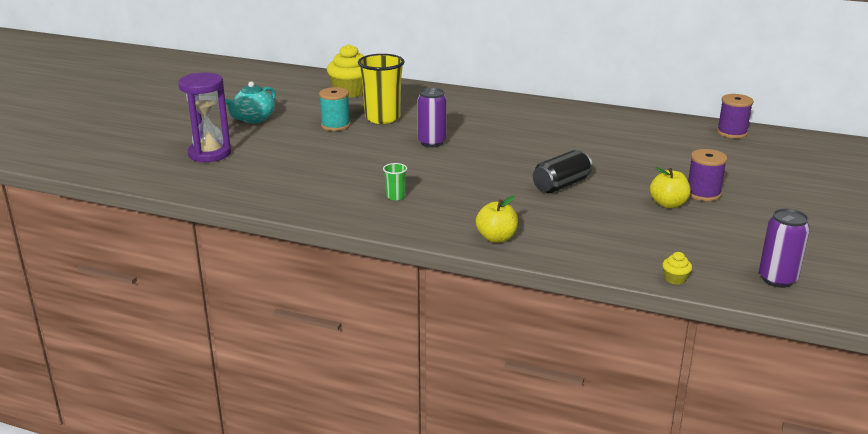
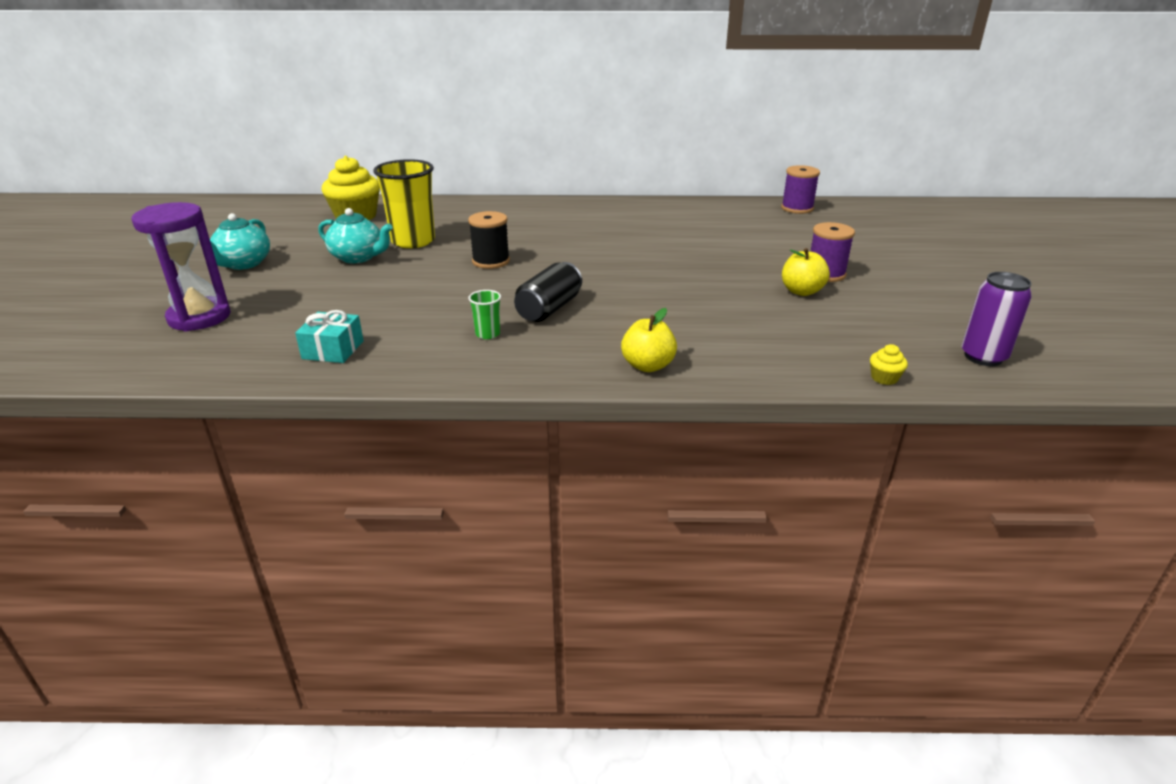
camera: 20 degrees left, 5 degrees up
turquoise spool [319,87,350,131] -> turquoise teapot [318,208,392,263]
purple can [417,88,447,147] -> black spool [468,211,510,269]
black can [533,150,593,193] -> black can moved to [514,262,582,322]
none -> turquoise gift [295,310,364,363]

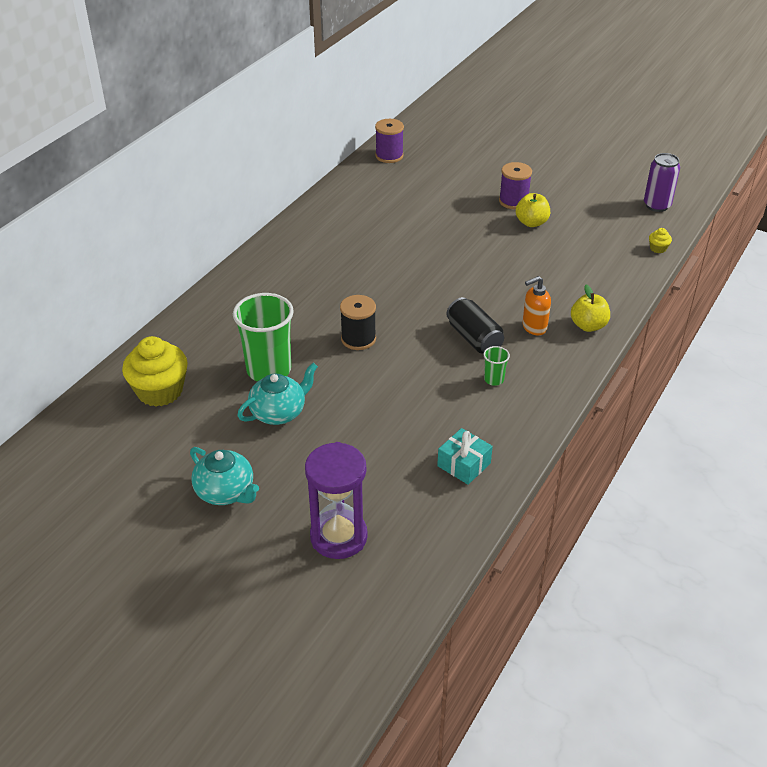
camera: 60 degrees left, 10 degrees up
yellow cup [373,159,435,248] -> green cup [233,293,294,382]
none -> orange soap dispenser [522,276,551,335]

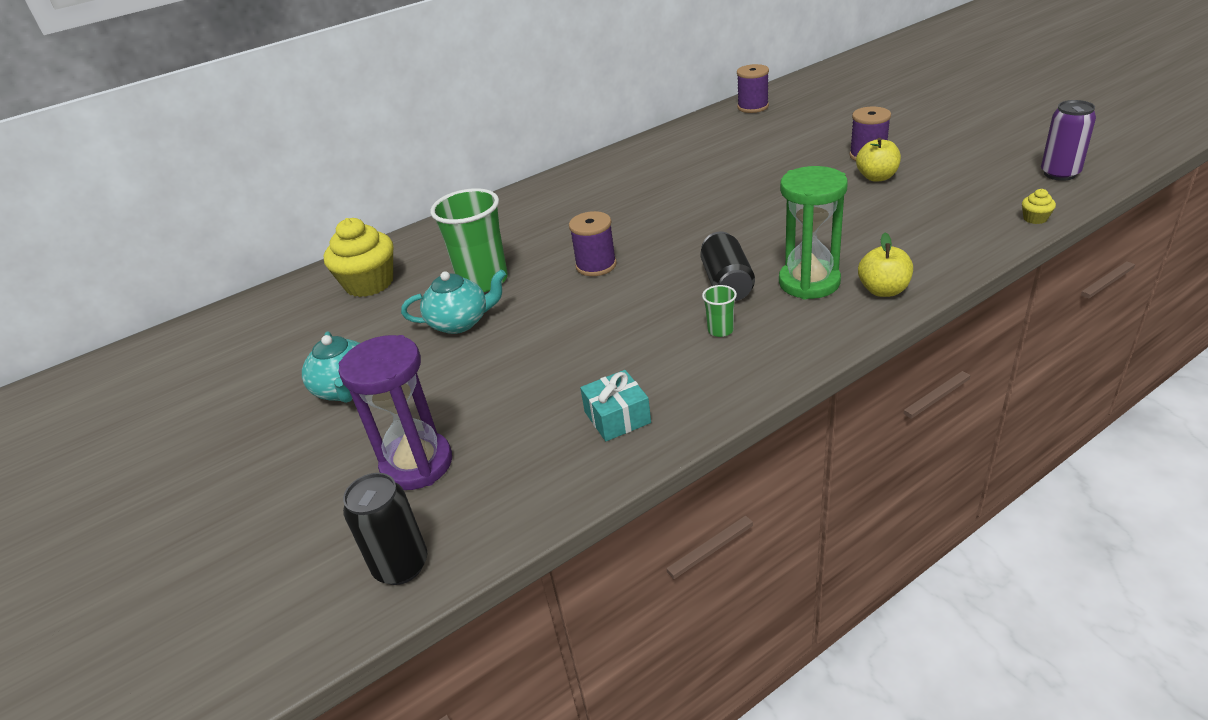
camera: 30 degrees right, 5 degrees down
black spool [340,295,376,350] -> purple spool [569,211,617,276]
orange soap dispenser [522,276,551,335] -> green hourglass [779,166,848,299]
none -> black can [343,473,428,585]

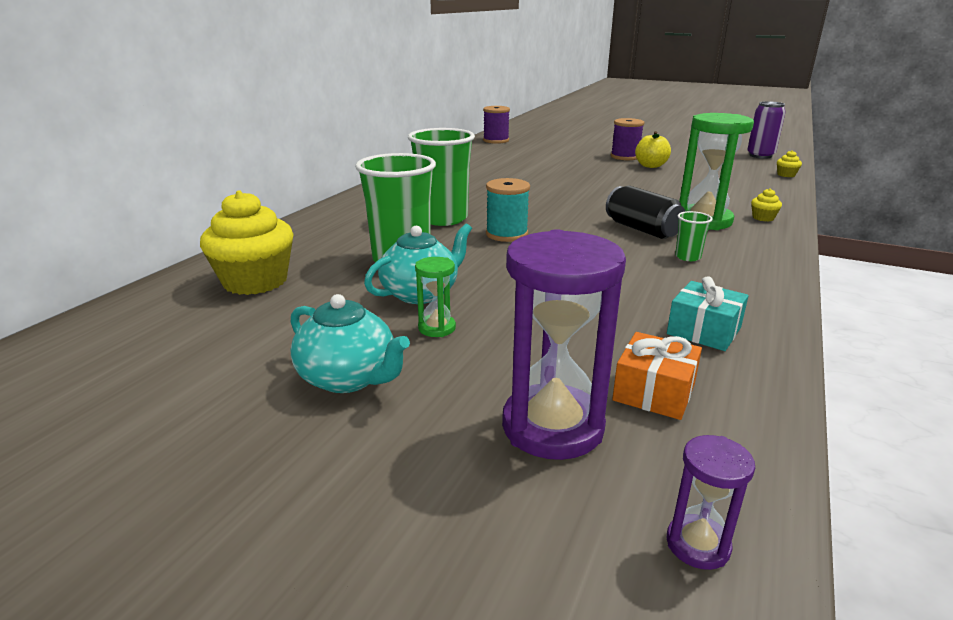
camera: 35 degrees left, 10 degrees down
black can [343,473,428,585] -> purple hourglass [667,435,755,570]
purple spool [569,211,617,276] -> turquoise spool [486,178,530,242]
yellow apple [858,233,913,297] -> yellow cupcake [751,188,782,222]
none -> green cup [408,128,475,226]
none -> green hourglass [415,257,456,337]
none -> orange gift [612,332,702,420]

